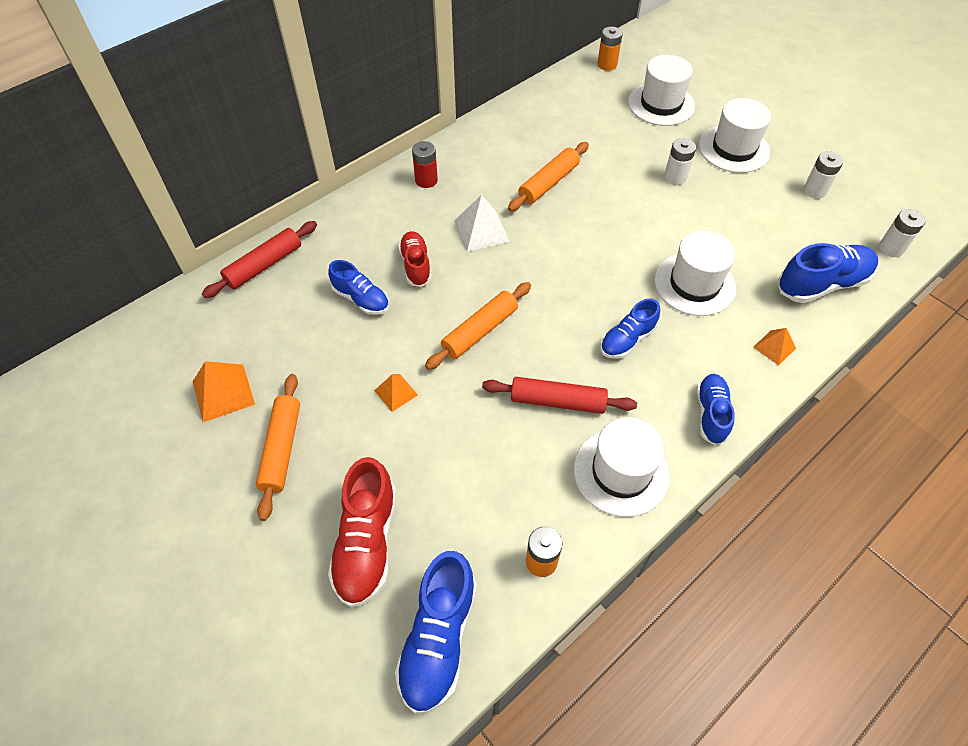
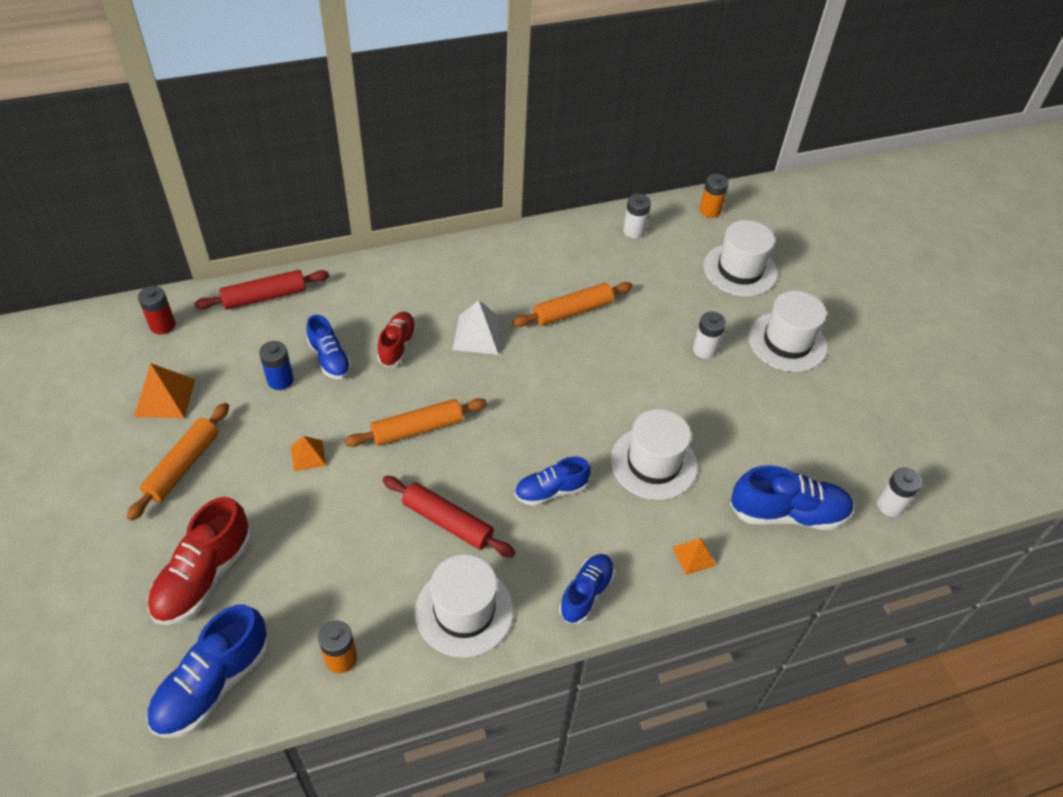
camera: 20 degrees right, 5 degrees down
red battery [412,141,438,188] -> red battery moved to [138,286,176,334]
white battery [804,151,843,199] -> white battery moved to [623,194,651,239]
none -> blue battery [259,341,294,390]

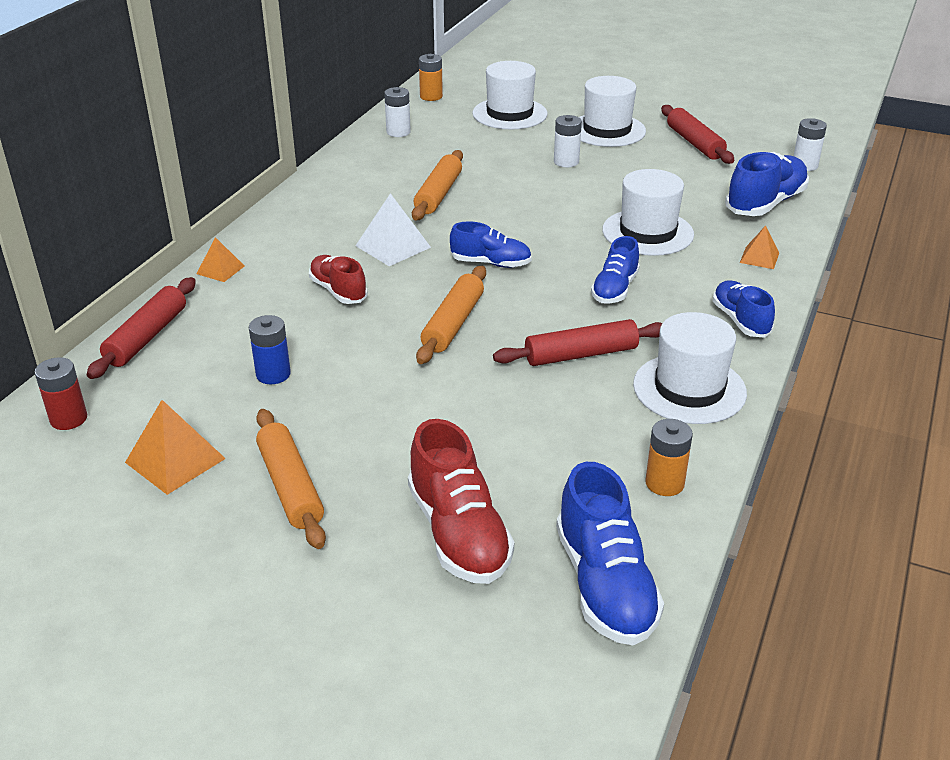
camera: 45 degrees left, 15 degrees down
orange pyramid [291,436,326,472] -> orange pyramid moved to [197,237,245,282]
blue shoe [306,315,352,379] -> blue shoe moved to [450,221,532,268]
none -> red rolling pin [661,105,734,164]

